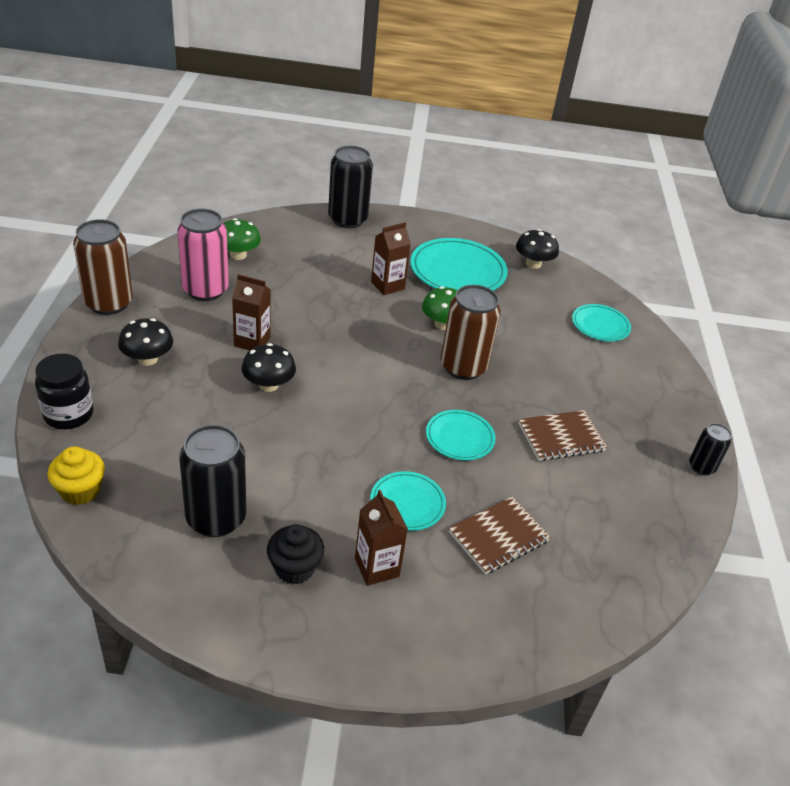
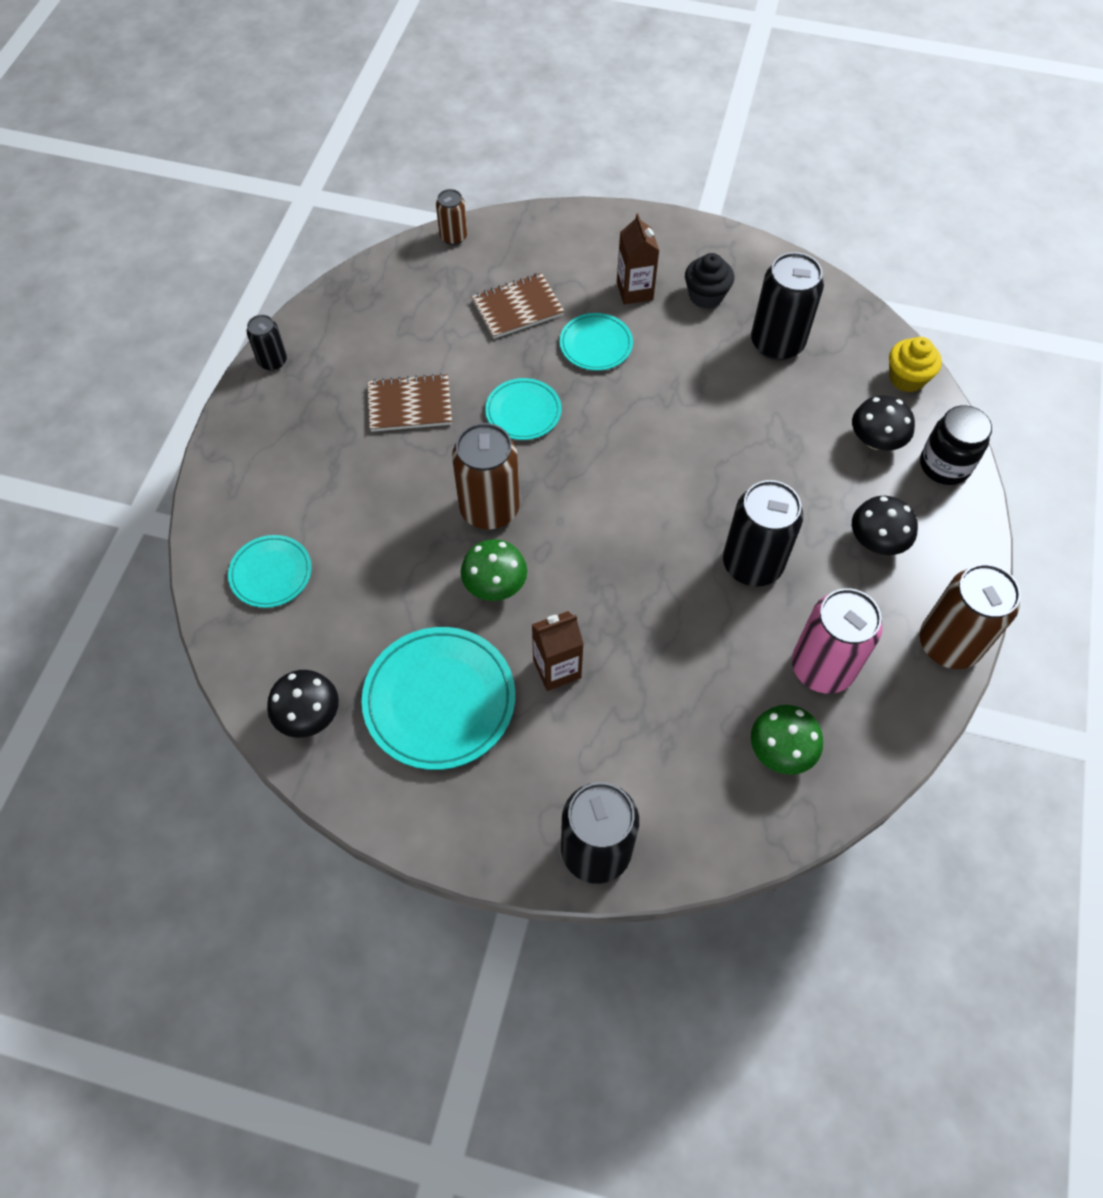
camera: 165 degrees left, 20 degrees up
brown carton [232,274,271,351] -> black can [723,480,803,587]
black mushroom [241,343,296,392] -> black mushroom moved to [852,395,915,451]
none -> brown can [436,189,467,245]

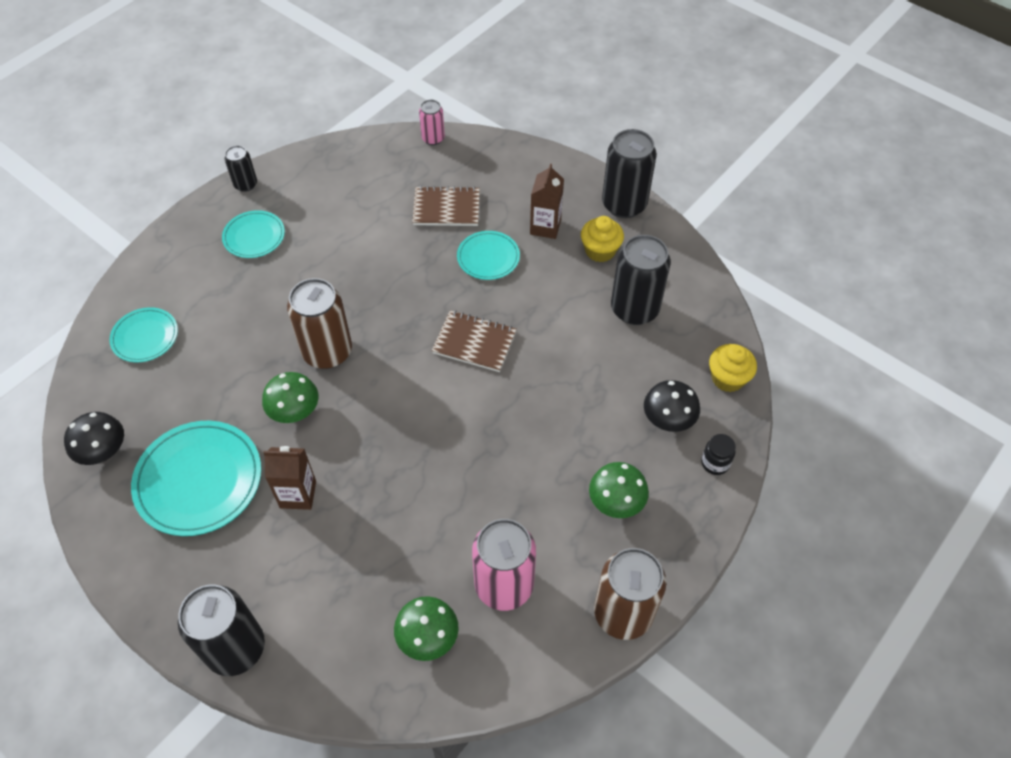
camera: 25 degrees right, 5 degrees down
brown notebook [368,373,452,432] -> brown notebook moved to [432,310,517,372]
brown can [436,189,467,245] -> pink can [419,100,445,145]
turquoise plate [485,378,561,440] -> turquoise plate moved to [222,210,285,258]
black cupcake [685,253,734,309] -> yellow cupcake [581,216,624,262]
black can [723,480,803,587] -> black can moved to [602,129,657,218]
black mushroom [852,496,918,555] -> green mushroom [589,462,649,518]
black jar [920,405,992,485] -> black jar [701,434,736,475], size x0.60

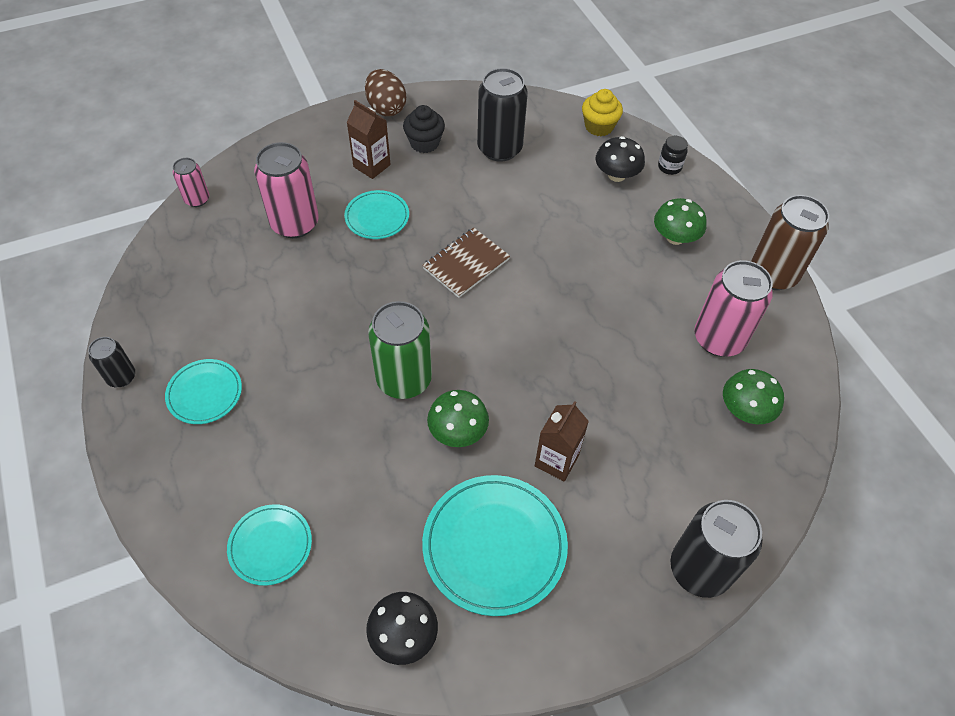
camera: 65 degrees left, 0 degrees up
brown can [287,278,352,369] -> green can [368,301,432,399]
brown notebook [412,186,480,226] -> pink can [254,142,319,238]
yellow cupcake [581,216,624,262] -> black cupcake [403,105,445,153]
black can [602,129,657,218] -> brown egg [365,69,406,116]

